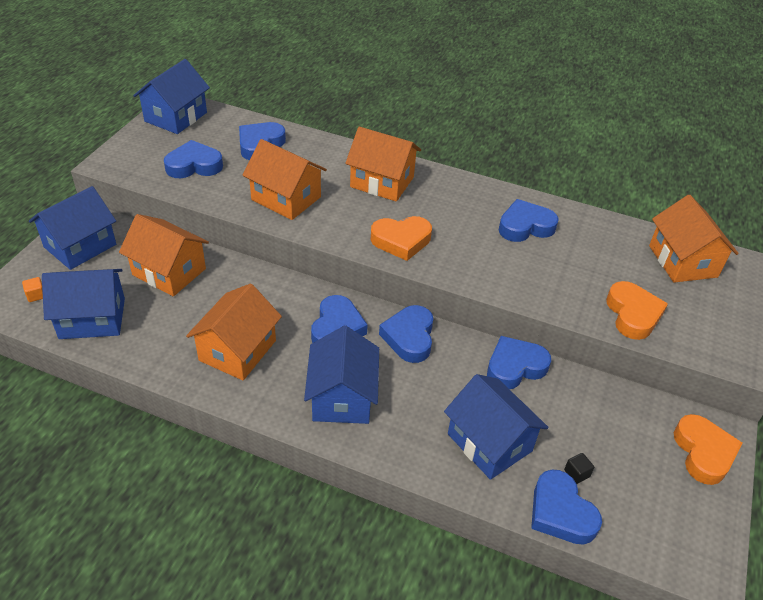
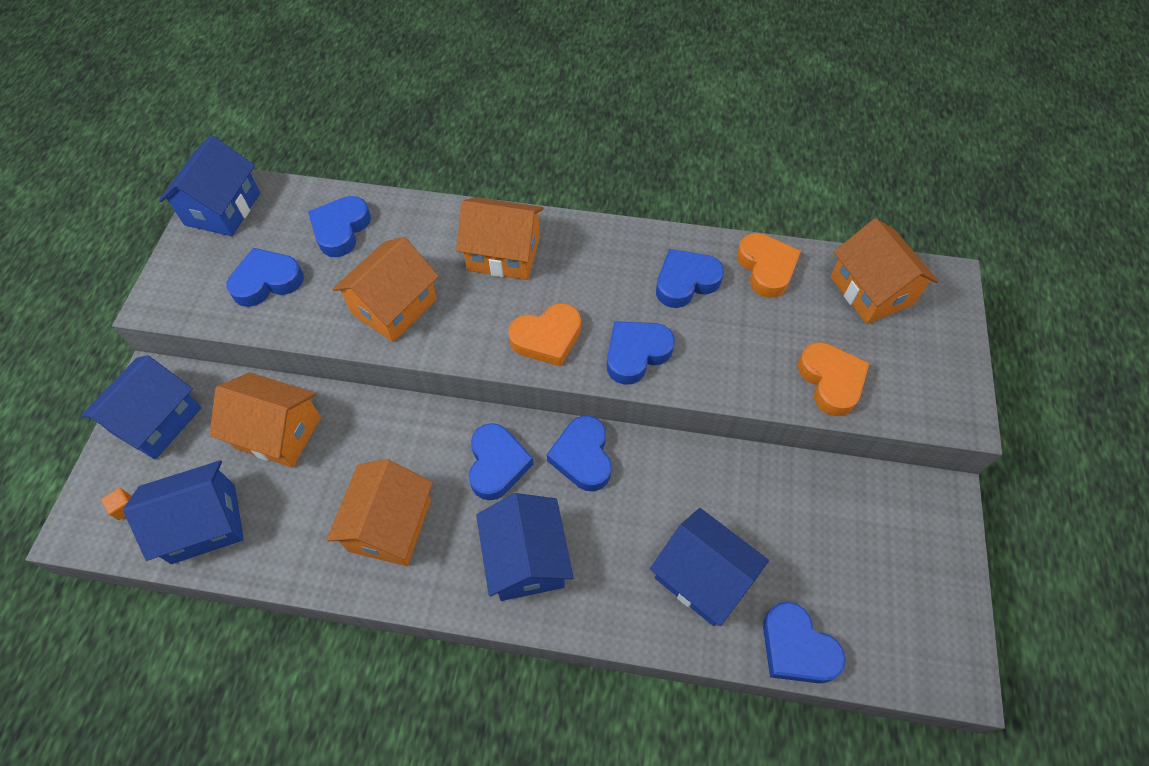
camera: 10 degrees left, 15 degrees up
orange house [243,139,327,220] -> orange house turned 75 degrees counterclockwise [332,237,439,342]
blue heart [487,336,551,389] -> blue heart moved to [607,321,675,385]
black cube [564,453,594,484] -> none
orange heart [674,414,742,485] -> orange heart moved to [736,233,801,298]

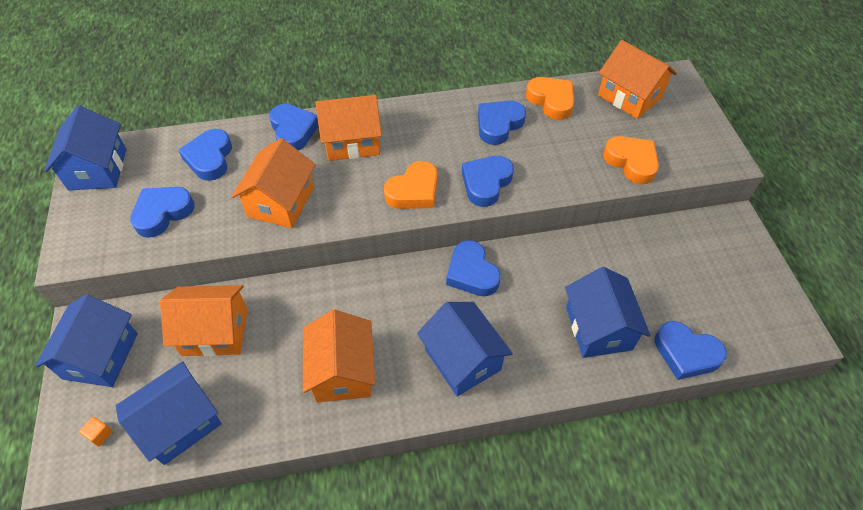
camera: 20 degrees left, 5 degrees down
blue heart [469,423,533,500] -> blue heart moved to [269,104,318,150]
blue house [650,508,769,626] -> blue house turned 60 degrees clockwise [565,267,651,358]

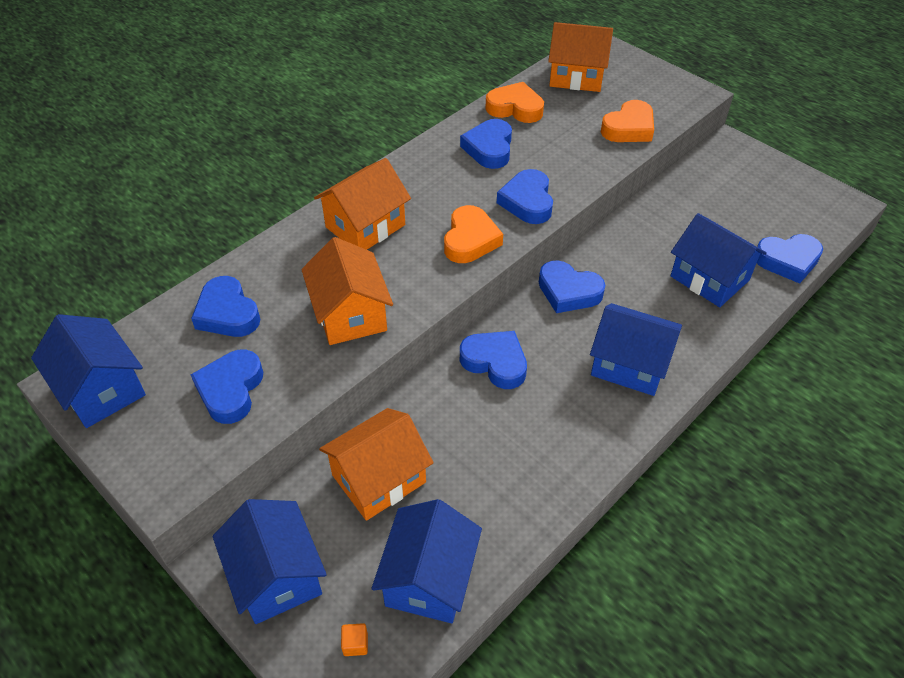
camera: 35 degrees left, 5 degrees down
blue heart [269,104,318,150] -> blue heart moved to [460,331,527,389]
orange house [303,309,375,403] -> none
orange heart [603,136,659,184] -> orange heart turned 120 degrees clockwise [601,100,654,142]

